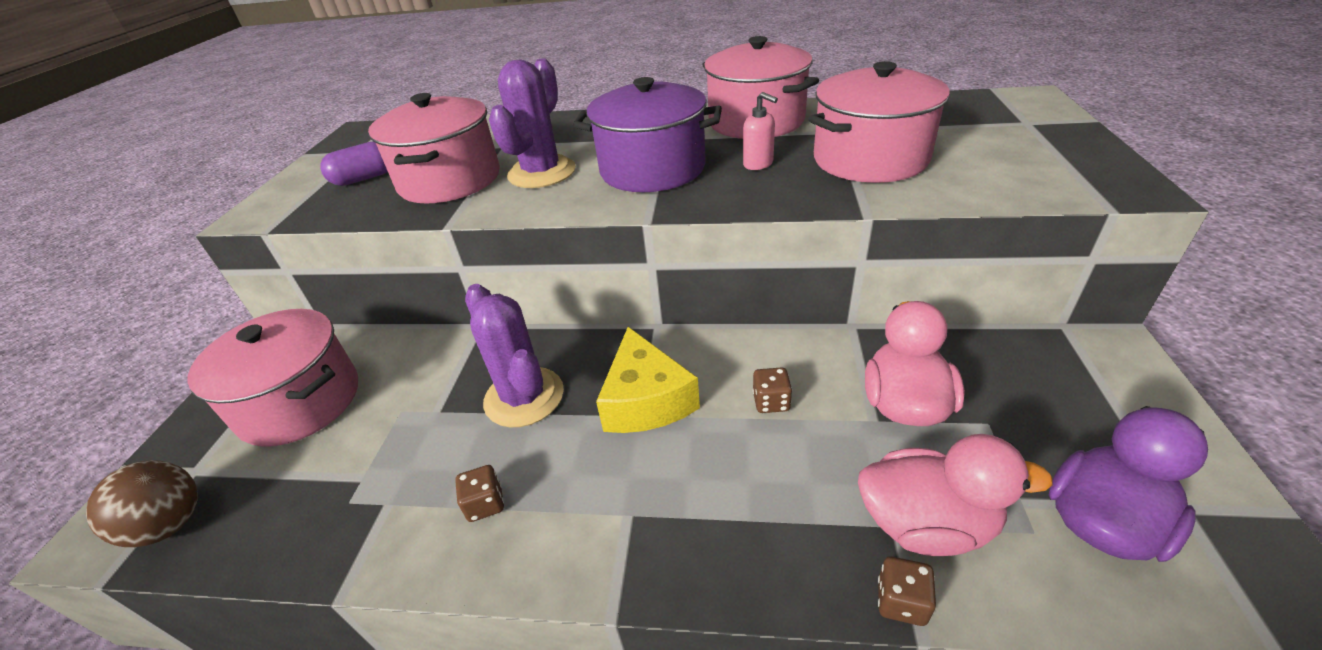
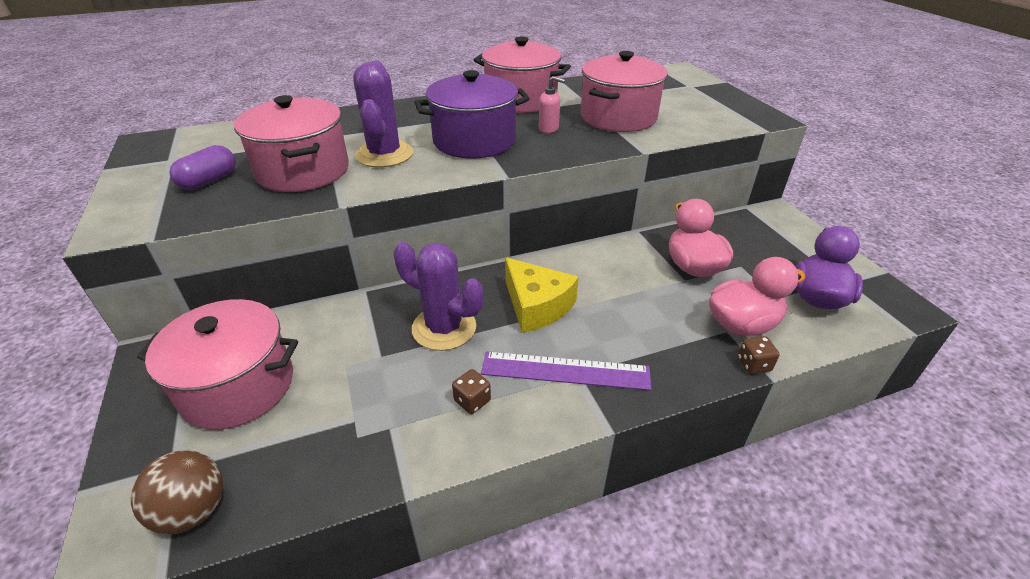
camera: 30 degrees left, 0 degrees up
brown dice [753,367,792,413] -> none
none -> purple ruler [481,352,651,391]

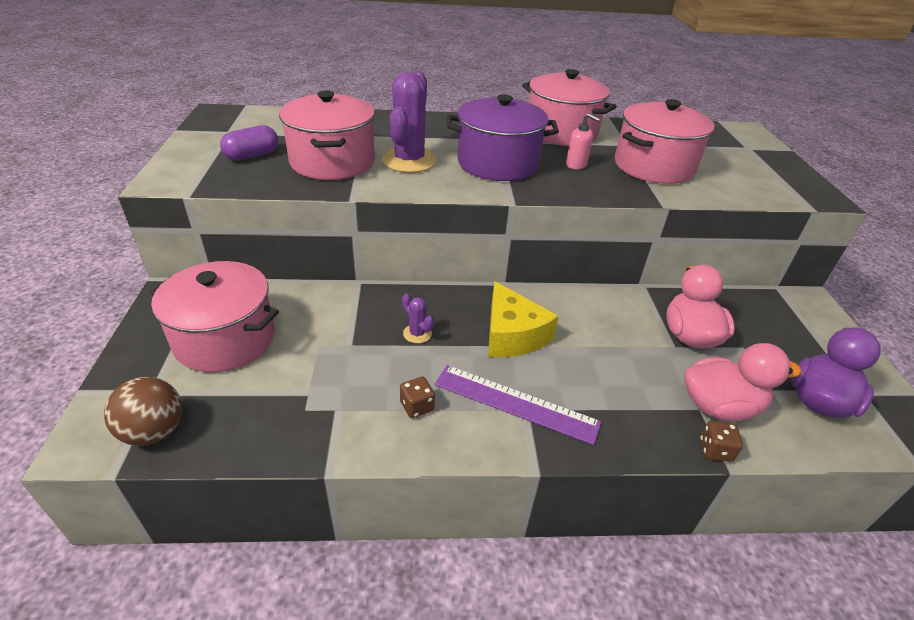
camera: 15 degrees right, 0 degrees up
purple cactus [394,242,483,351] -> purple cactus [402,293,434,344], size x0.47

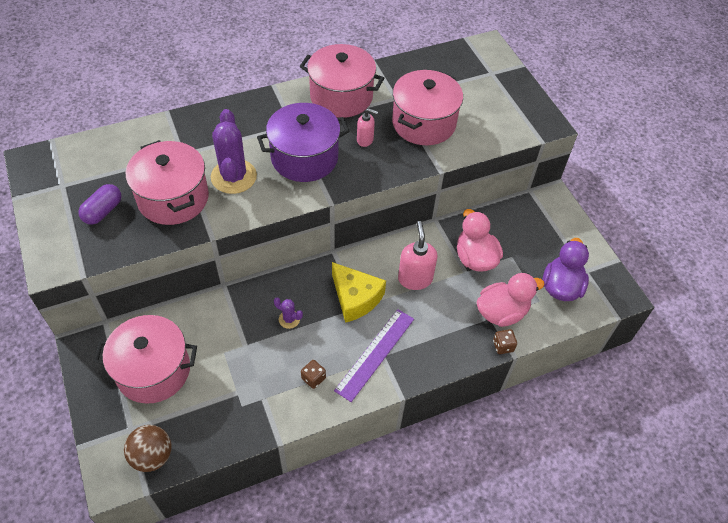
camera: 20 degrees left, 15 degrees up
purple ruler [435,365,601,445] -> purple ruler turned 60 degrees counterclockwise [334,309,414,402]
none -> pink soap dispenser [398,221,437,290]

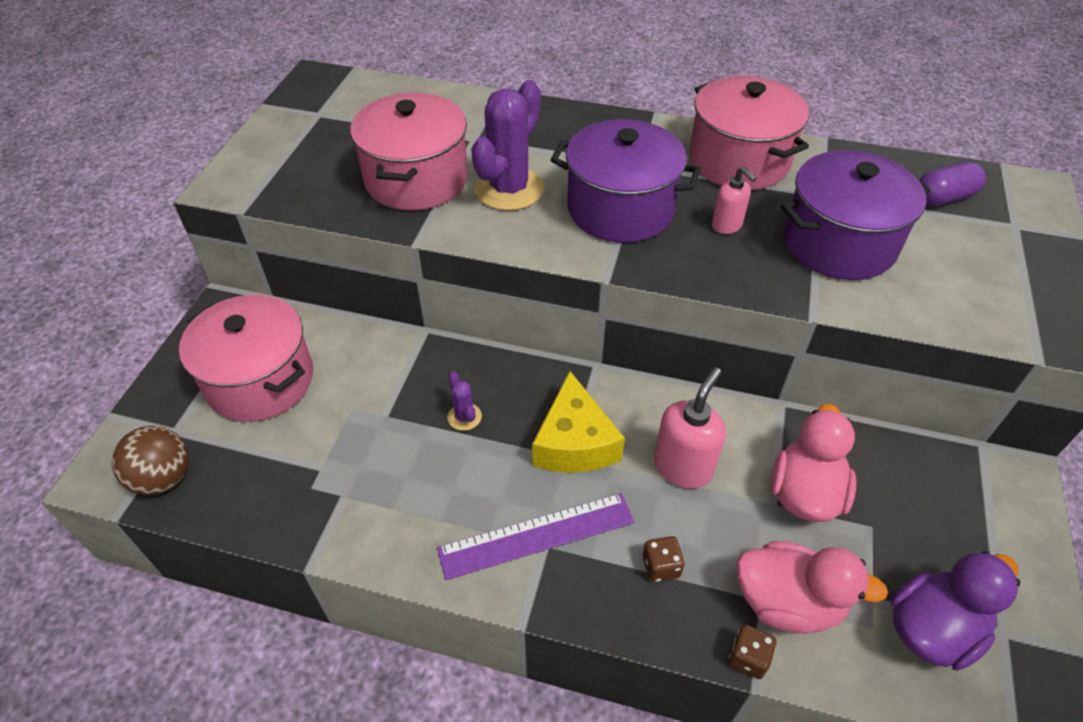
camera: 40 degrees right, 5 degrees down
purple capsule [78,184,121,225] -> purple capsule moved to [920,162,986,206]
brown dice [301,360,326,389] -> brown dice moved to [643,536,685,582]
pink pot [392,70,463,145] -> purple pot [781,150,930,280]

